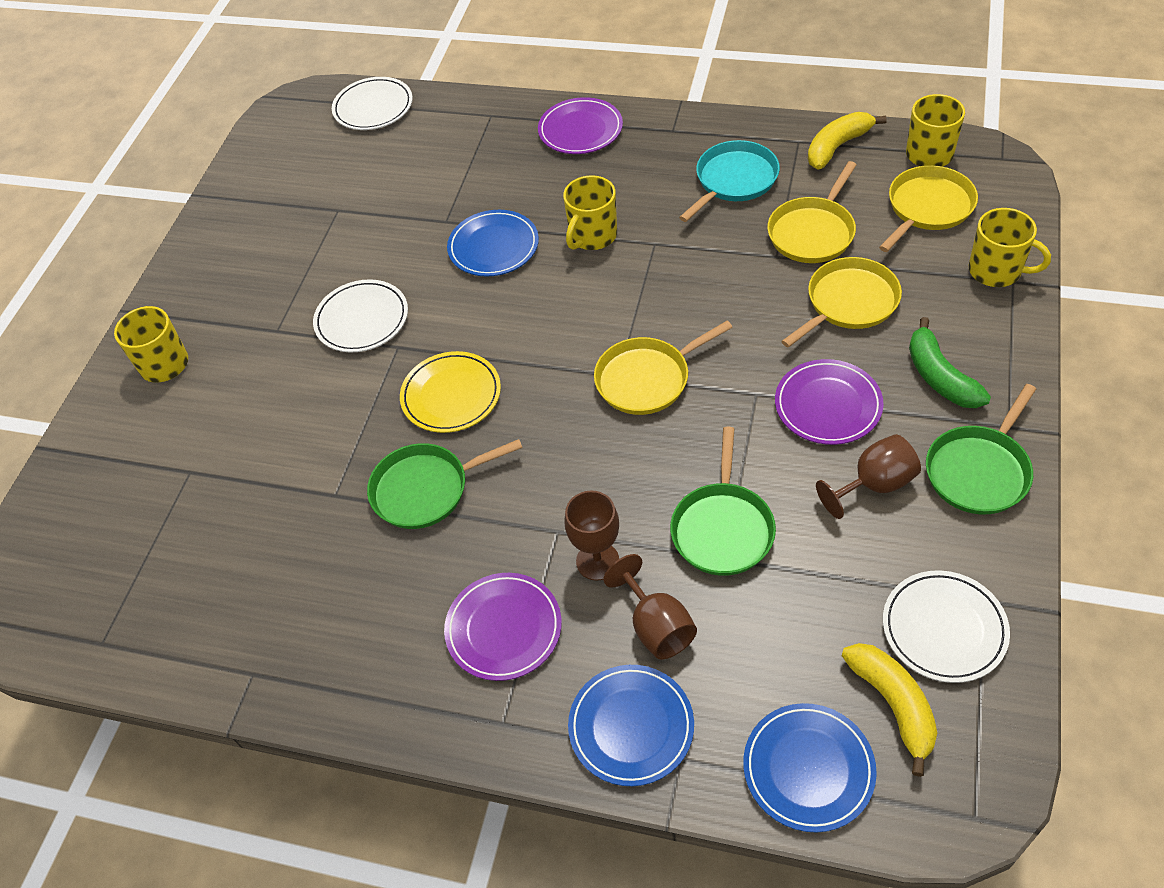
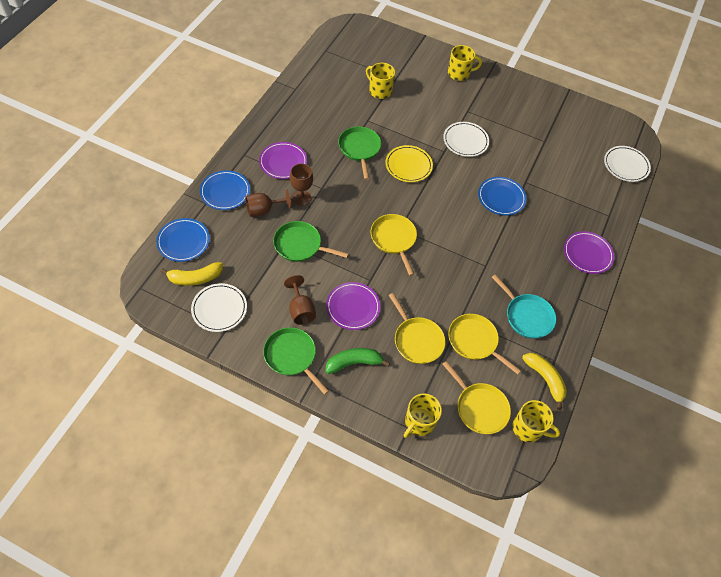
camera: 90 degrees right, 5 degrees up
yellow mug [563,175,617,250] -> yellow mug moved to [366,63,395,99]

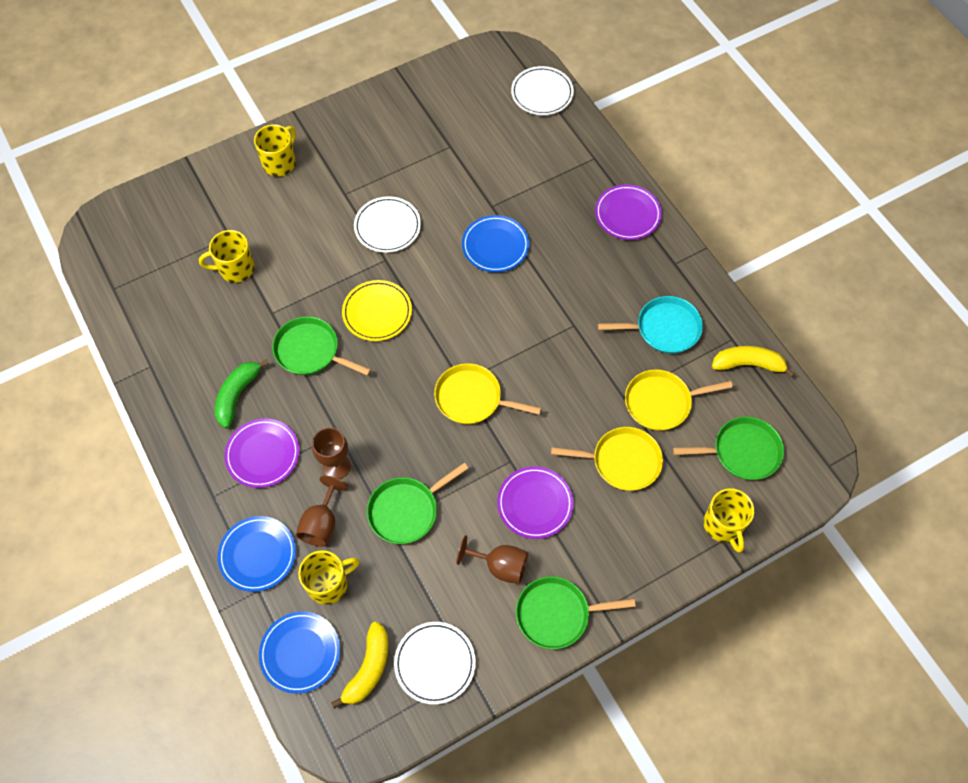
camera: 50 degrees left, 5 degrees up
green banana [325,348,390,374] -> green banana moved to [215,359,269,428]
yellow pan [442,361,511,434] -> green pan [673,417,784,480]
yellow mug [513,400,560,442] -> yellow mug moved to [298,550,359,605]

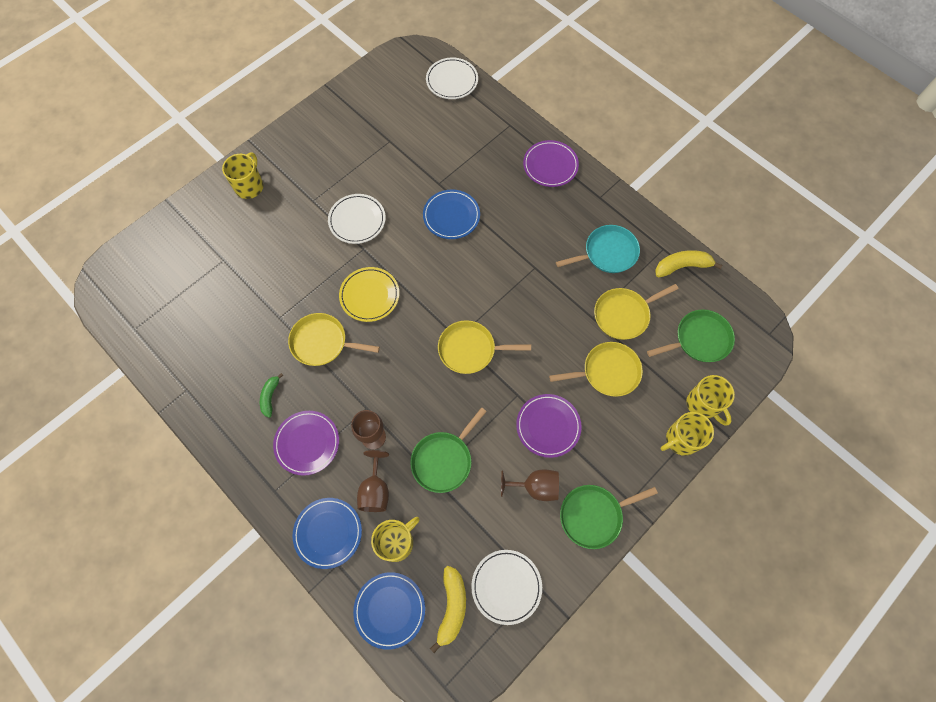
camera: 15 degrees left, 5 degrees up
yellow mug [199,230,254,283] -> yellow mug moved to [661,412,714,456]
green banana [215,359,269,428] -> green banana [260,373,284,418], size x0.64
green pan [272,316,371,376] -> yellow pan [288,313,380,366]

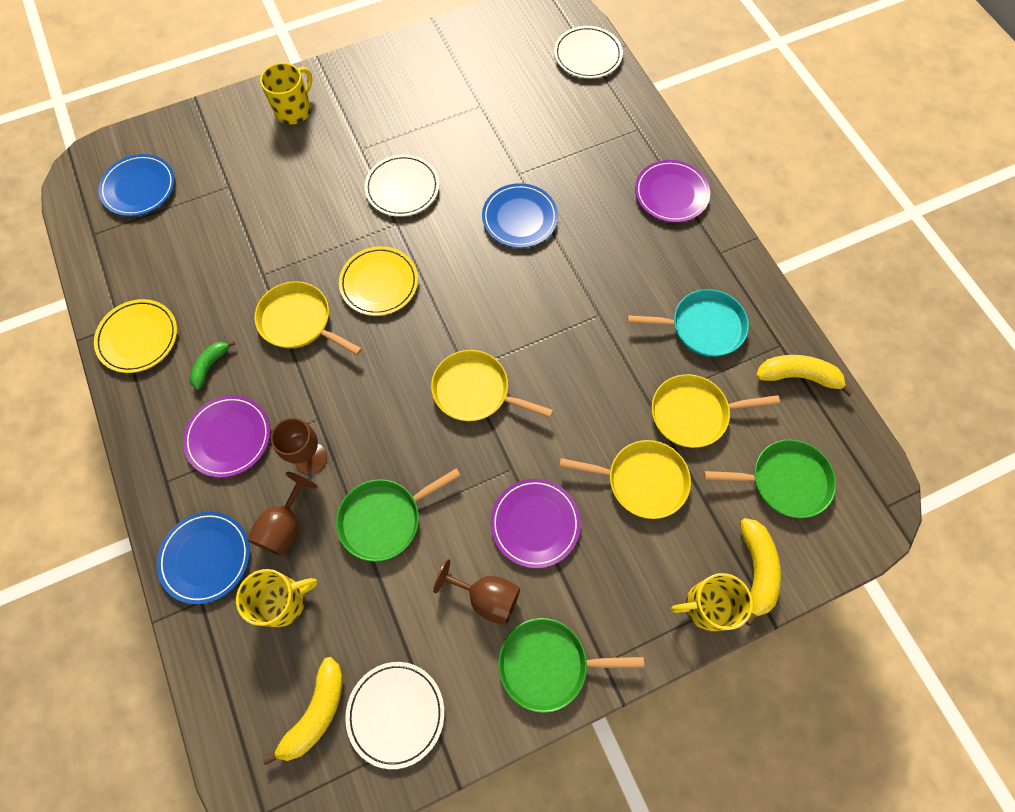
camera: 20 degrees right, 0 degrees up
blue plate [353,572,425,650] -> blue plate moved to [98,154,175,216]
yellow mug [687,375,735,426] -> yellow banana [740,518,781,626]
none -> yellow plate [94,299,177,373]

